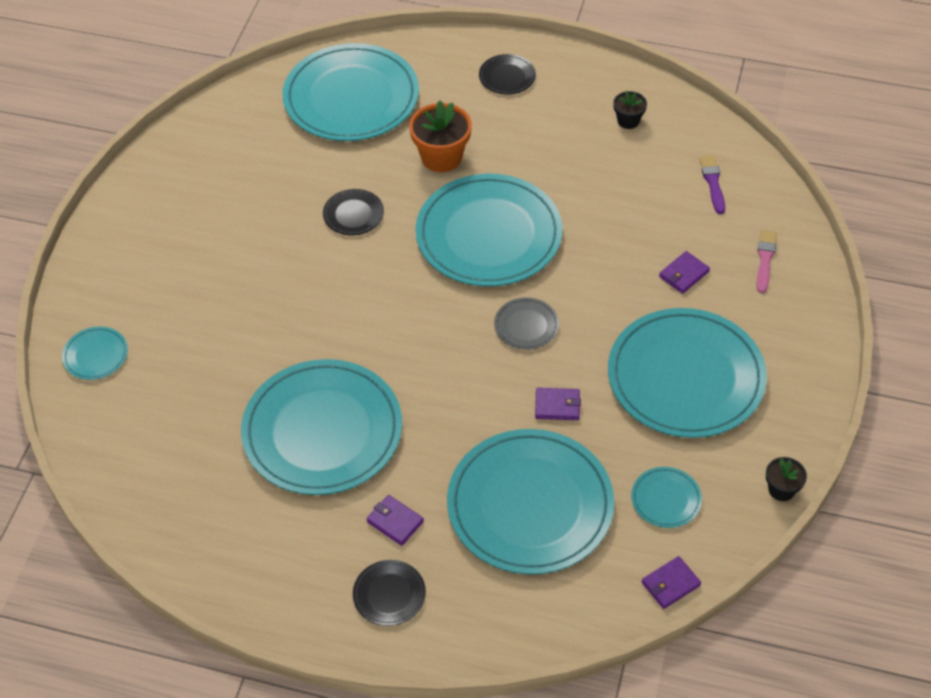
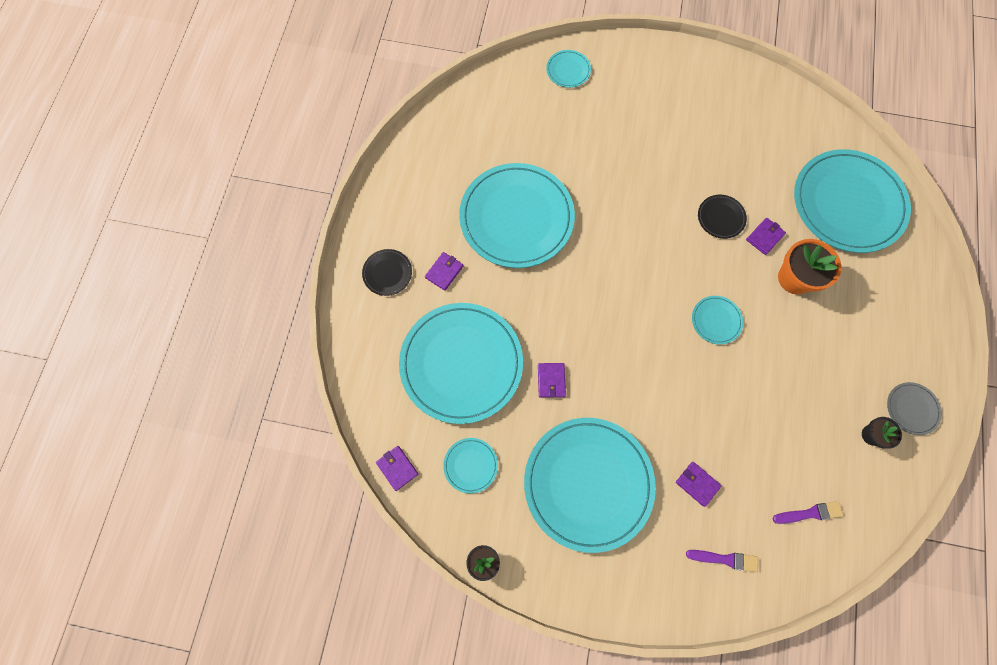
camera: 85 degrees right, 20 degrees up
turquoise plate [416,174,563,287] -> turquoise plate [692,296,743,344], size x0.42
black plate [479,54,536,95] -> none
grey plate [494,298,559,350] -> grey plate moved to [887,382,942,435]
pink brush [757,230,777,293] -> purple brush [686,550,758,572]
none -> purple wallet [746,218,786,255]

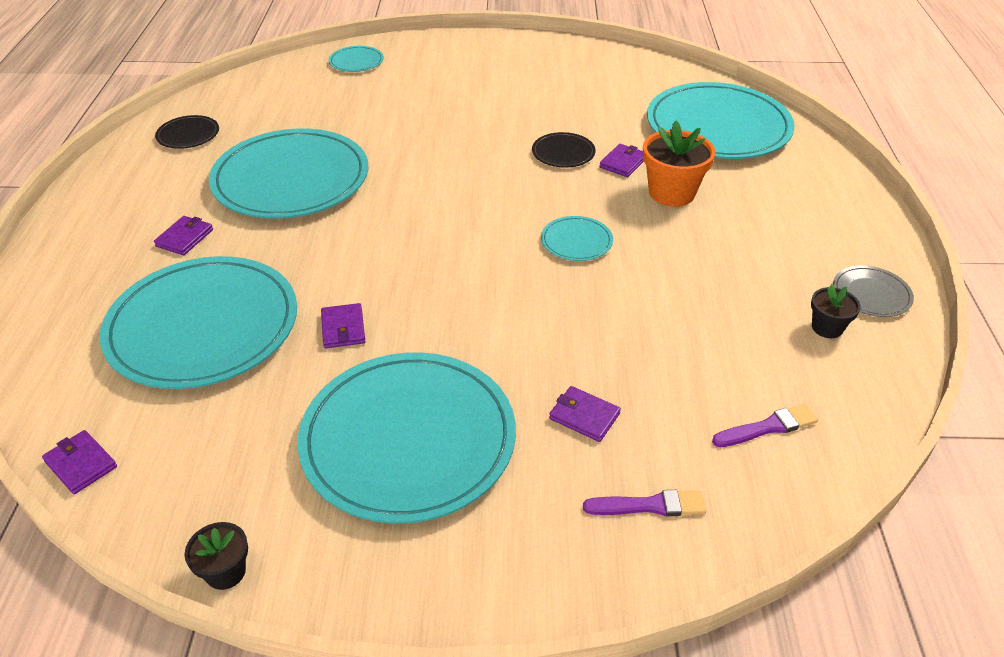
camera: 10 degrees left, 30 degrees down
black plate [362,249,412,296] -> black plate moved to [155,115,219,149]
turquoise plate [443,438,498,494] -> none

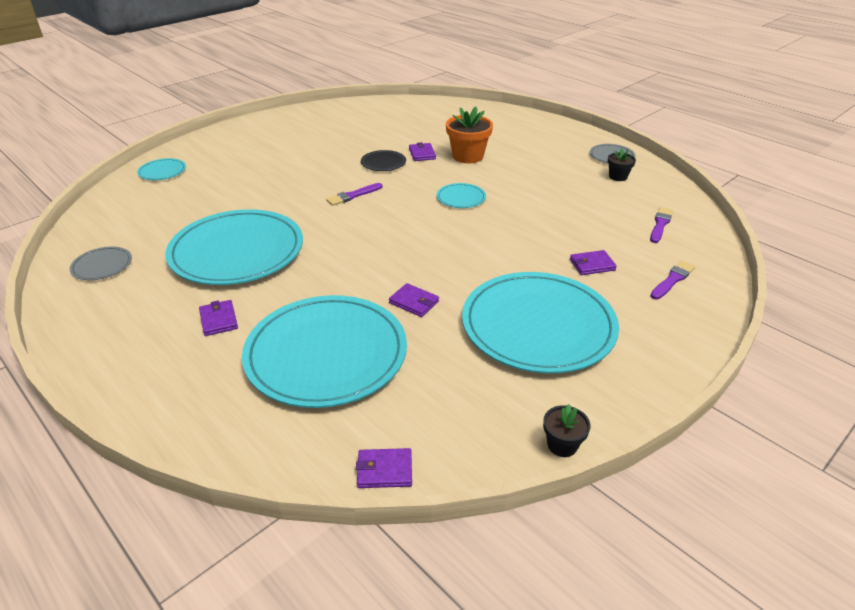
camera: 45 degrees left, 5 degrees down
black plate [155,115,219,149] -> grey plate [70,246,132,280]
turquoise plate [647,82,795,159] -> none
none -> purple brush [326,183,382,206]

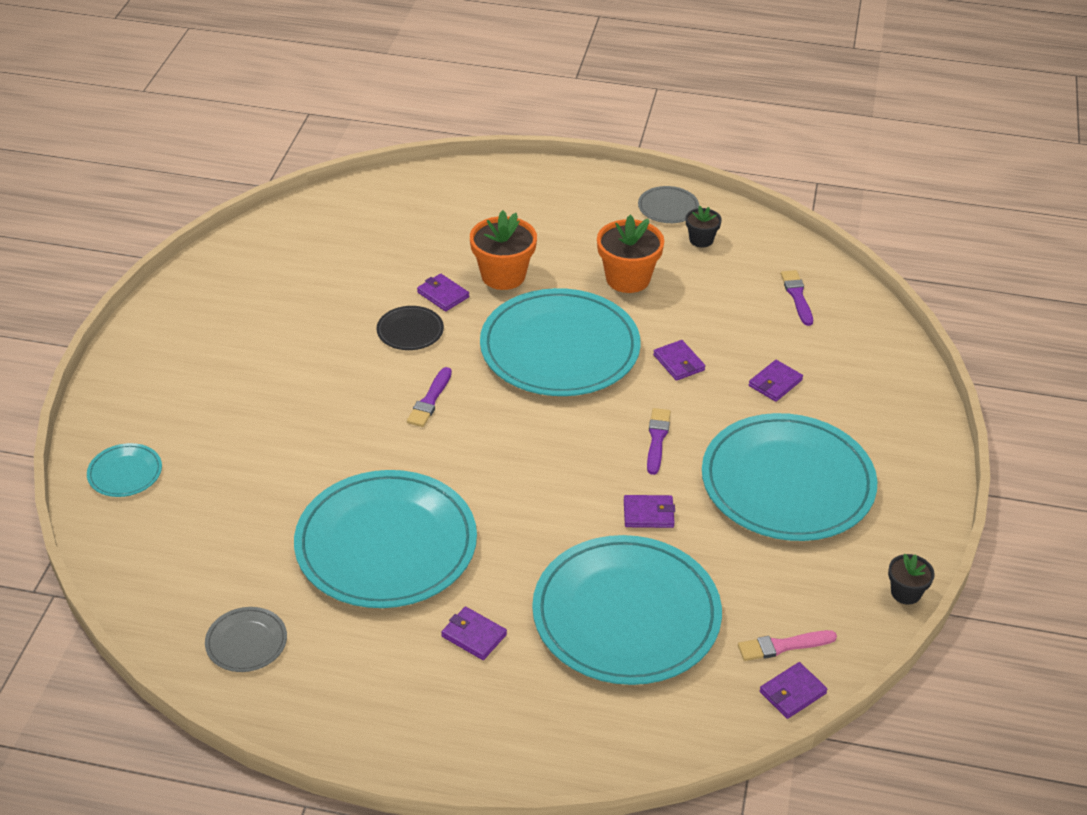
camera: 35 degrees left, 5 degrees up
turquoise plate [436,183,486,208] -> turquoise plate [480,288,641,396], size x2.37
purple brush [650,261,695,299] -> purple brush moved to [647,408,671,475]
none -> orange flower pot [597,215,664,293]
none -> purple wallet [653,340,705,381]
none -> pink brush [738,630,837,661]

